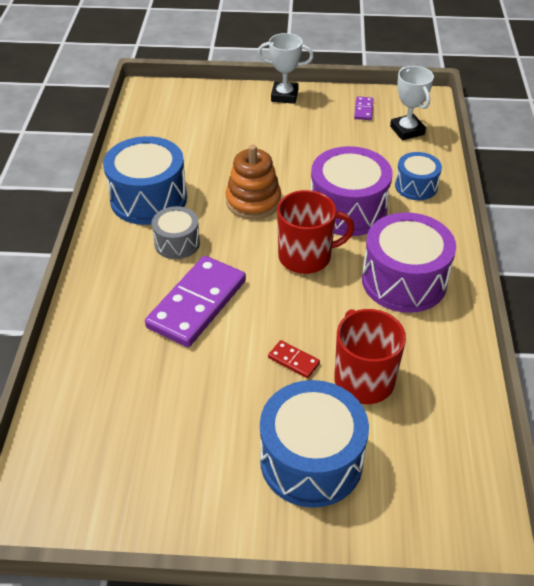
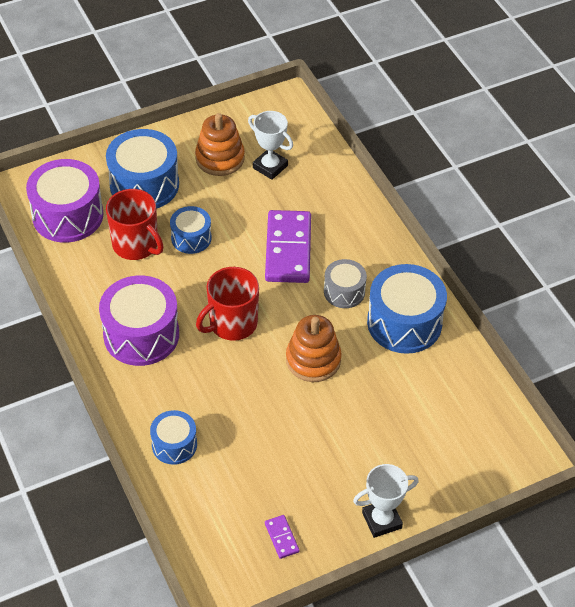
camera: 150 degrees right, 5 degrees up
red domino [268,340,320,378] -> blue drum [170,206,212,254]
purple drum [311,146,392,236] -> purple drum moved to [26,159,104,243]
white trophy [390,66,434,140] -> white trophy moved to [248,111,293,180]
none -> orange stacking toy [195,113,245,176]

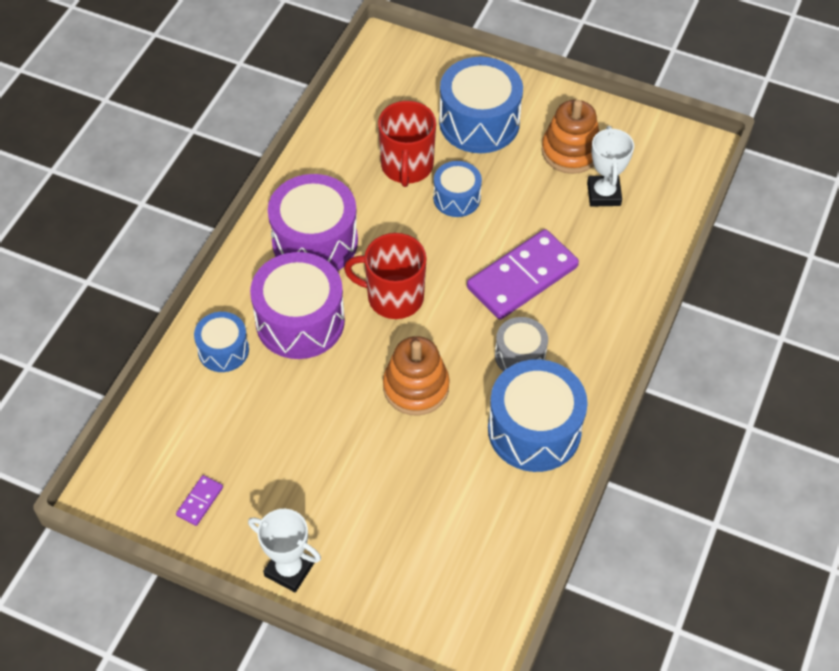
camera: 50 degrees right, 5 degrees up
purple drum [26,159,104,243] -> purple drum moved to [250,252,345,359]

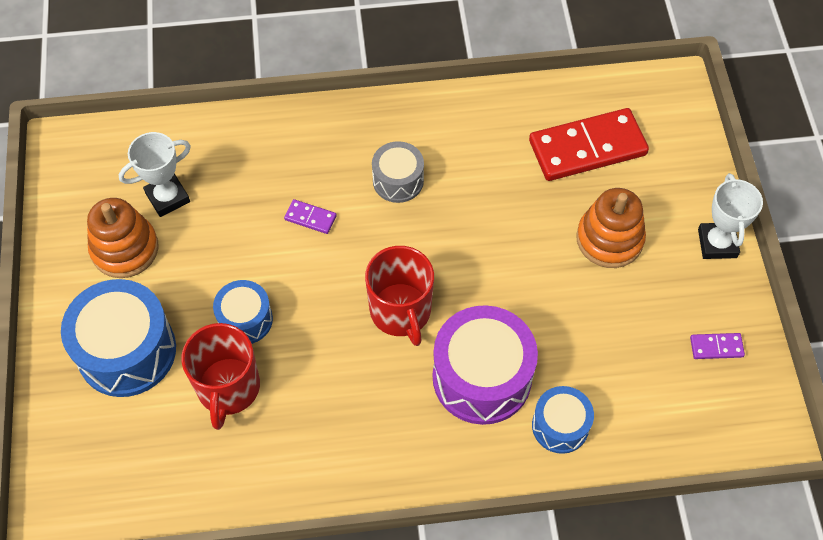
camera: 120 degrees left, 5 degrees up
purple drum [268,174,358,271] -> none
red mug [378,101,436,187] -> red mug turned 120 degrees clockwise [181,323,260,430]
orange stacking toy [383,336,449,416] -> orange stacking toy moved to [576,188,646,268]
purple domino [467,229,579,319] -> purple domino [284,199,337,234], size x0.43
blue drum [488,359,588,472] -> none
none -> red domino [529,108,649,181]

